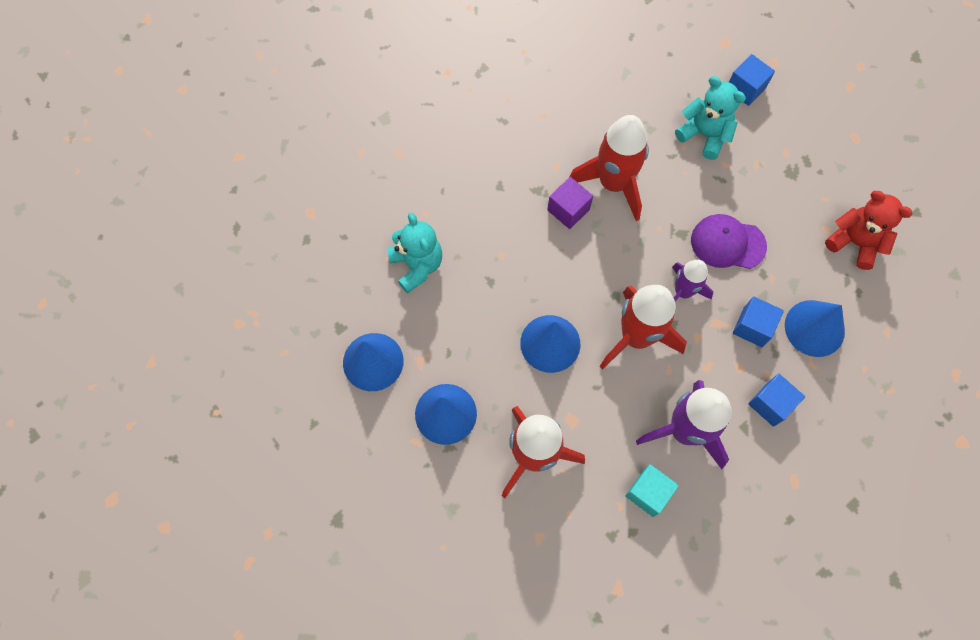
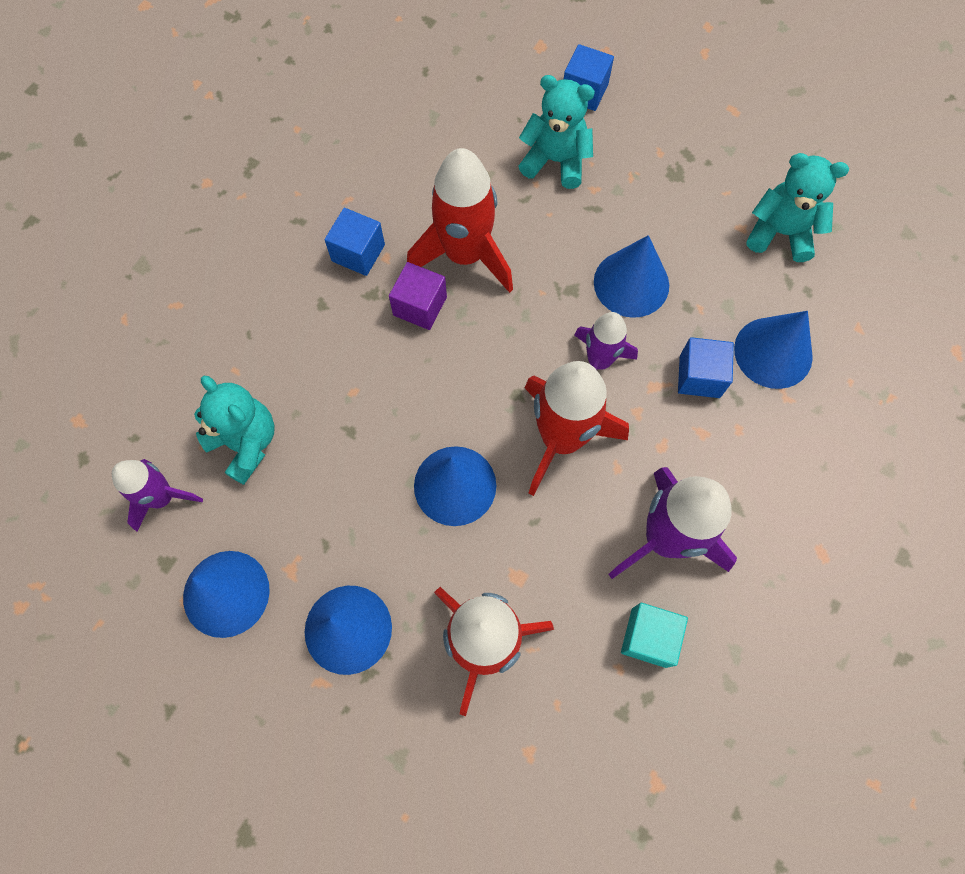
camera: 20 degrees left, 0 degrees up
purple cap [691,214,767,269] -> blue cone [594,235,669,318]
blue cube [748,374,805,427] -> blue cube moved to [324,208,385,276]
red teddy bear [825,191,913,270] -> turquoise teddy bear [747,153,849,262]
none -> purple rocket [112,459,203,532]

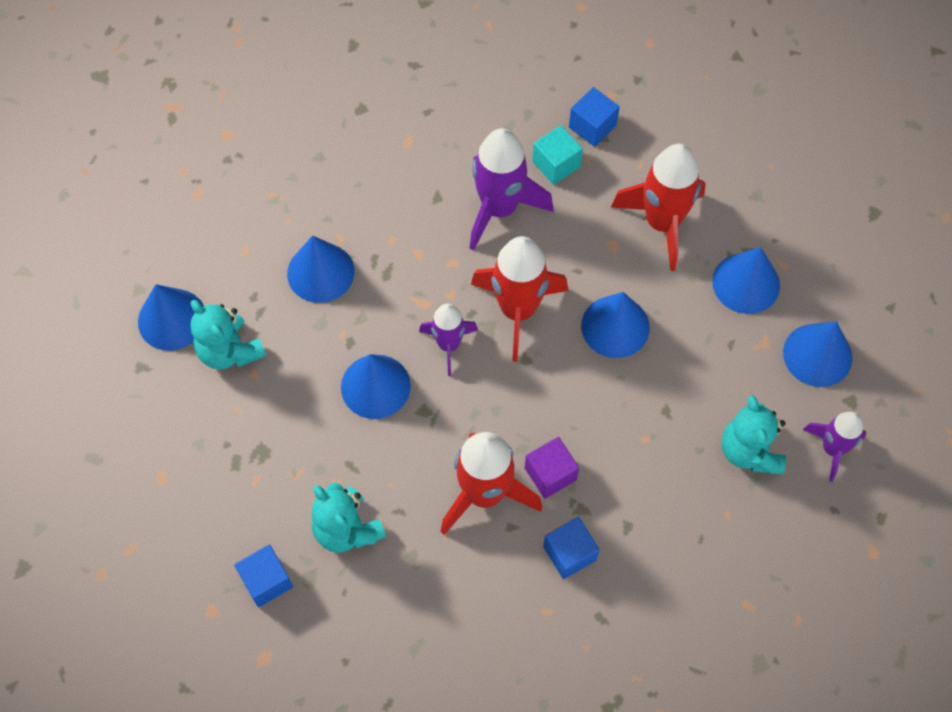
camera: 145 degrees left, 5 degrees down
blue cube [678,337,734,398] -> blue cube moved to [569,87,620,147]
none -> blue cone [138,284,204,351]

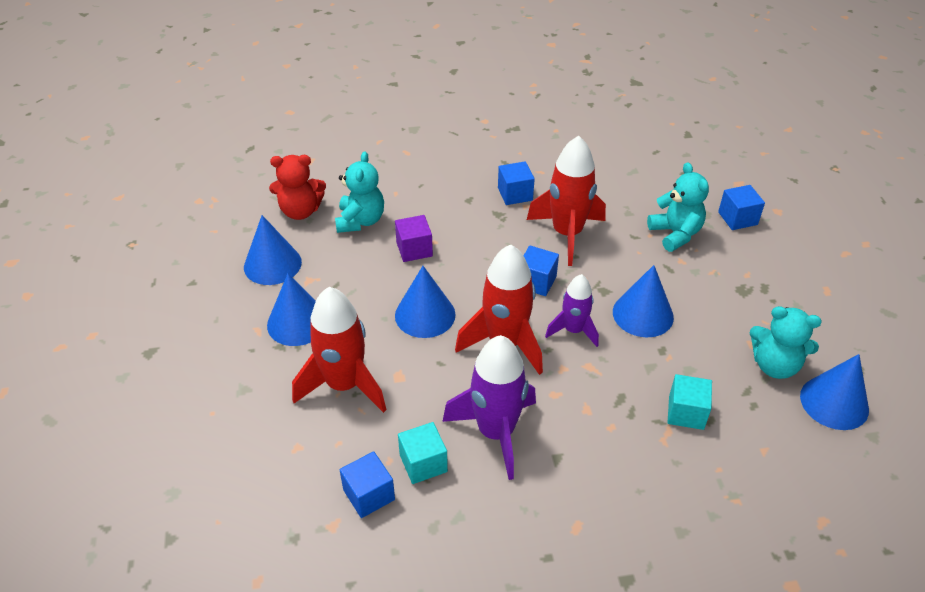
camera: 165 degrees left, 20 degrees down
turquoise teddy bear [190,300,266,370] -> turquoise teddy bear turned 135 degrees clockwise [750,306,822,379]
blue cone [287,236,354,303] -> turquoise cube [667,374,712,430]
purple cube [525,437,579,499] -> purple cube moved to [395,215,433,262]
purple rocket [803,412,867,482] -> red teddy bear [269,155,326,220]
none -> blue cube [524,246,559,296]

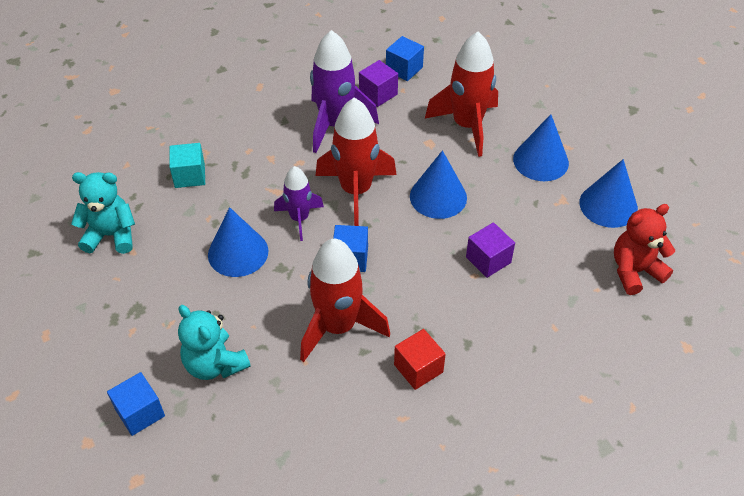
camera: 160 degrees right, 5 degrees up
turquoise teddy bear [335,151,384,233] -> none
turquoise cube [398,422,448,484] -> purple cube [359,60,398,107]
blue cube [498,161,535,205] -> red cube [394,329,446,390]
blue cone [800,354,869,430] -> none

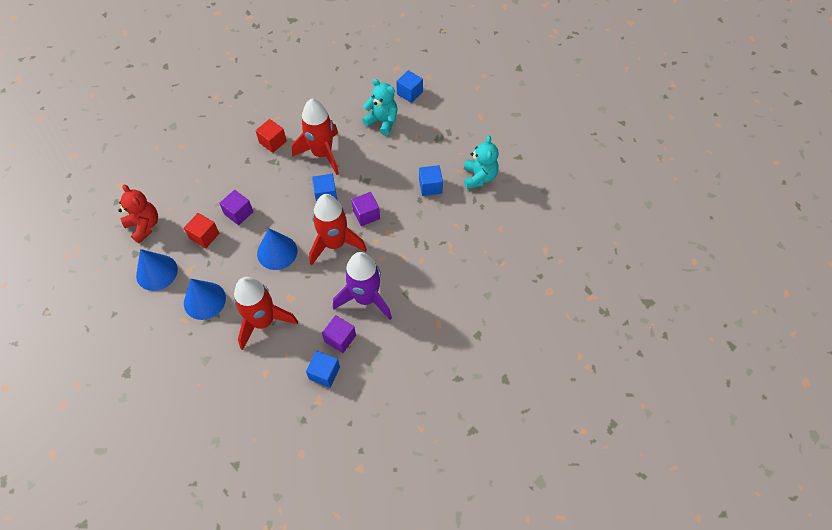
camera: 165 degrees right, 10 degrees up
turquoise teddy bear [71,172,135,254] -> turquoise teddy bear turned 75 degrees counterclockwise [464,135,499,189]
turquoise cube [169,143,205,188] -> none
blue cone [208,207,268,277] -> none
purple rocket [274,166,324,241] -> purple cube [351,192,380,226]
red teddy bear [614,204,675,295] -> red teddy bear turned 90 degrees counterclockwise [118,185,158,244]
none -> red cube [184,213,220,248]
none -> blue cube [419,165,443,196]

